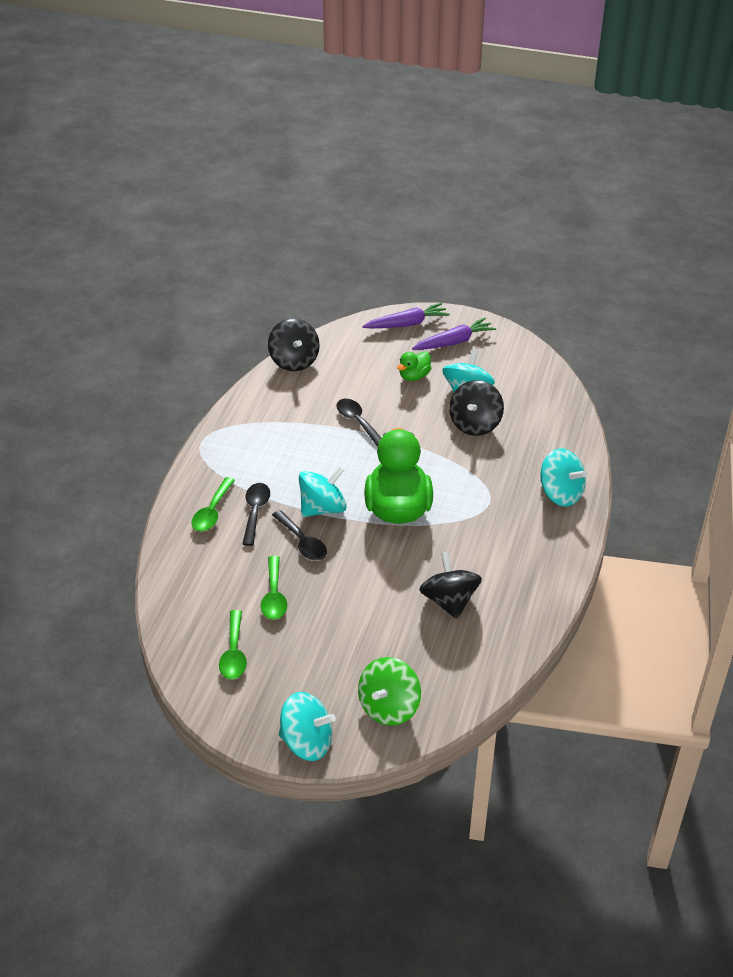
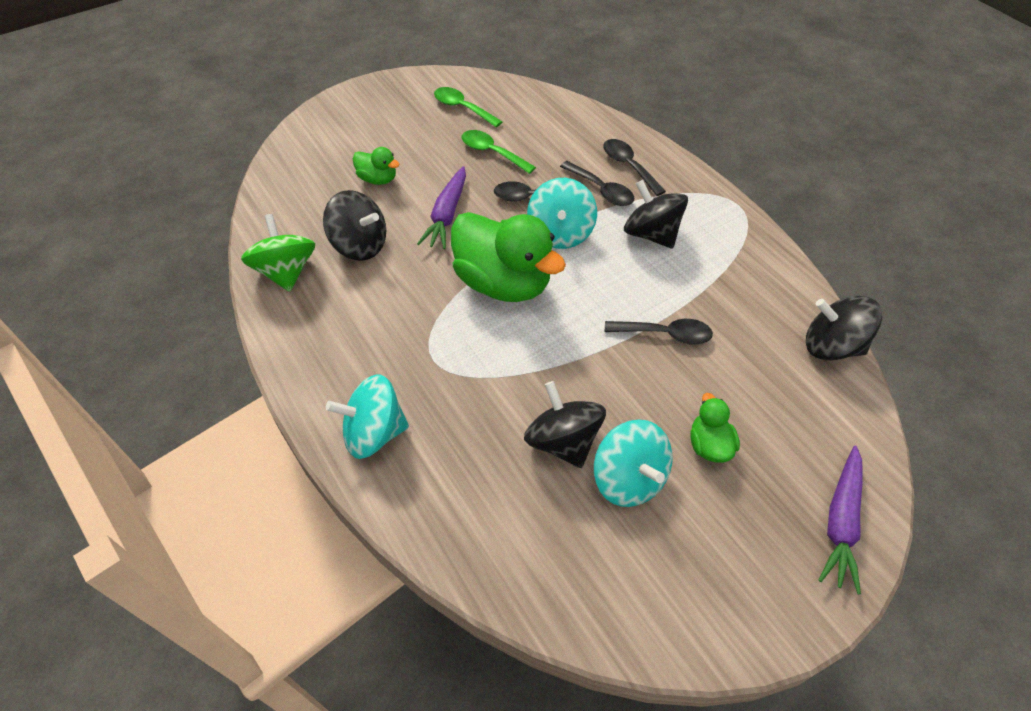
camera: 130 degrees right, 10 degrees up
green spoon [191,477,235,531] -> black spoon [603,139,666,196]
turquoise spinning top [279,692,336,761] -> none
green spinning top [358,657,421,726] -> green spinning top moved to [241,214,315,292]
purple carrot [412,317,496,350] -> purple carrot moved to [417,166,466,249]
none -> green duck [353,147,400,185]
none -> black spinning top [624,180,688,249]

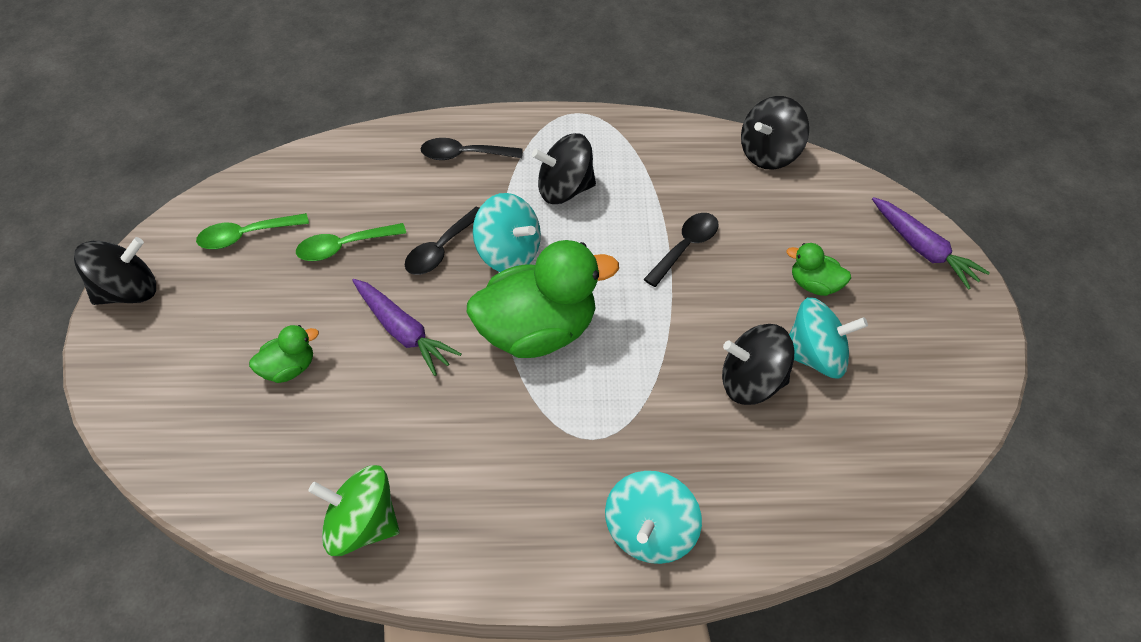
camera: 60 degrees left, 0 degrees up
black spinning top [323,190,386,261] -> black spinning top moved to [74,237,156,305]
black spoon [560,161,634,206] -> none

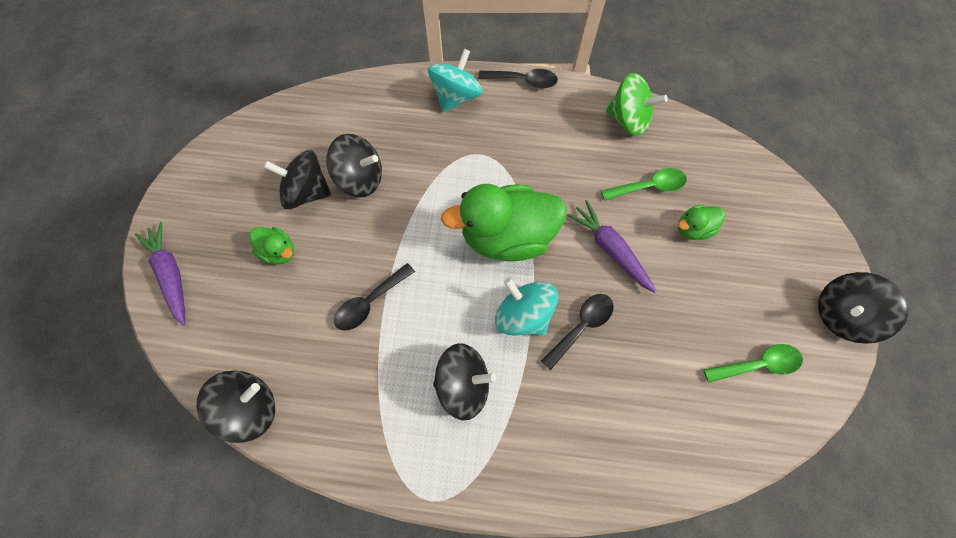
camera: 170 degrees left, 15 degrees up
green spoon [296,223,406,261] -> green spoon moved to [601,168,687,201]
black spoon [420,138,523,160] -> black spoon moved to [478,69,558,88]
turquoise spinning top [789,297,868,379] -> black spinning top [264,150,331,209]

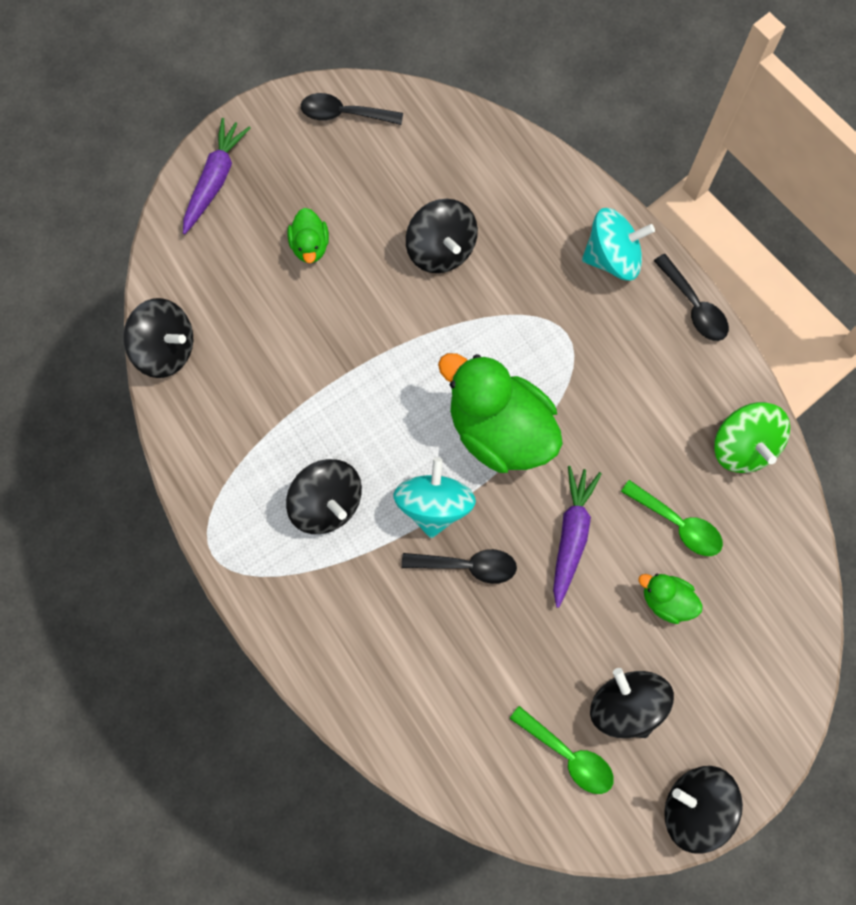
camera: 50 degrees right, 5 degrees up
black spinning top [264,150,331,209] -> black spinning top moved to [590,668,674,738]
black spoon [334,263,415,331] -> black spoon moved to [301,93,403,125]

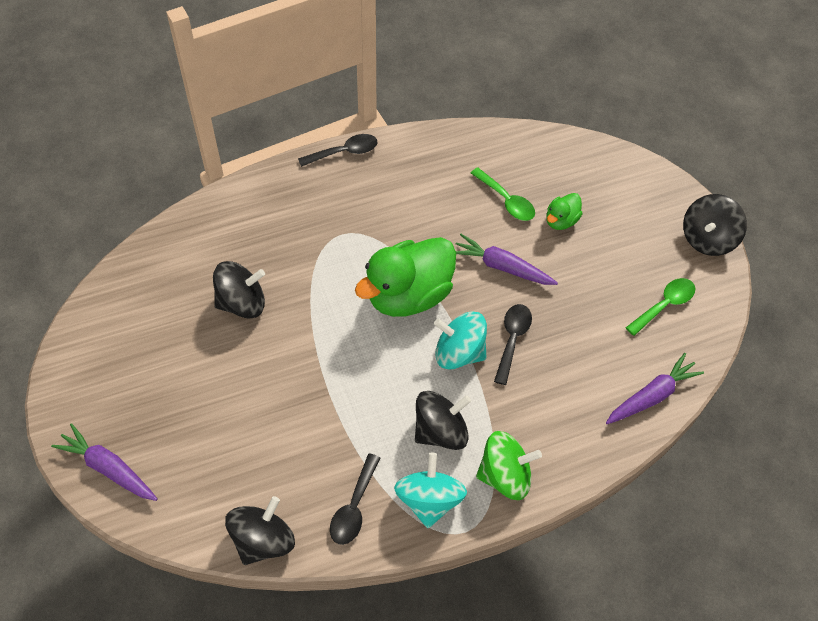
camera: 80 degrees left, 15 degrees down
green duck [287,208,329,263] -> none
black spoon [301,93,403,125] -> black spoon moved to [330,453,380,545]
turquoise spinning top [582,208,655,281] -> turquoise spinning top moved to [394,452,467,528]
black spinning top [590,668,674,738] -> none
green spoon [621,480,723,556] -> green spoon turned 90 degrees clockwise [471,167,535,221]
green spinning top [714,402,790,473] -> green spinning top moved to [476,431,542,500]
none -> purple carrot [606,353,704,424]

